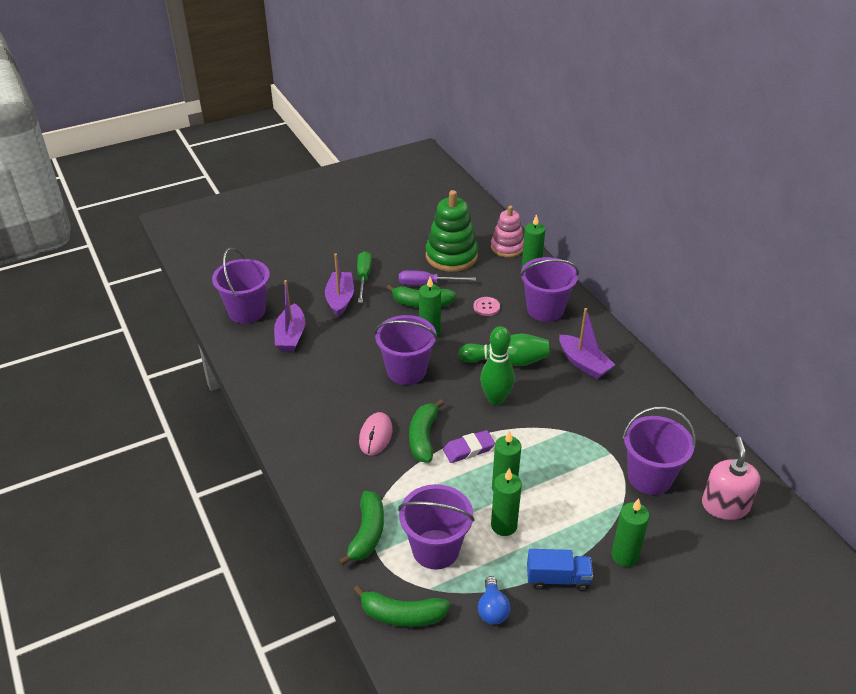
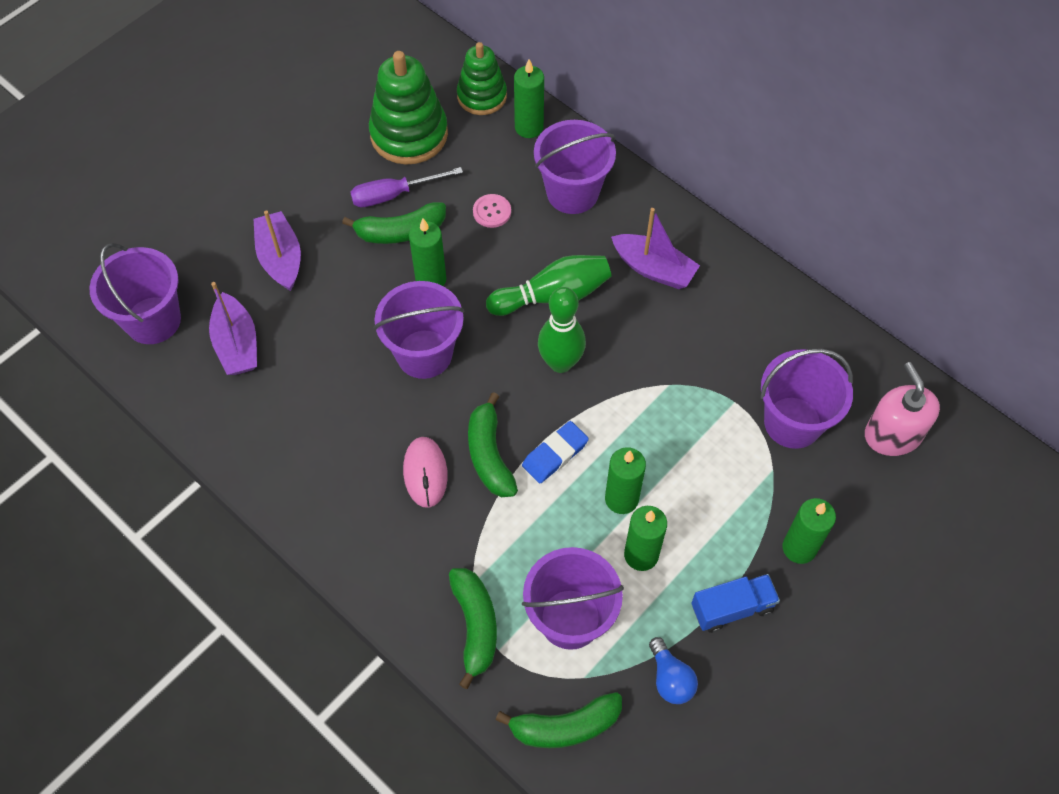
camera: 20 degrees left, 20 degrees up
green screwdriver [357,251,372,303] -> none
purple eraser [443,430,495,463] -> blue eraser [522,421,589,484]
pink stacking toy [491,206,524,258] -> green stacking toy [457,42,507,115]

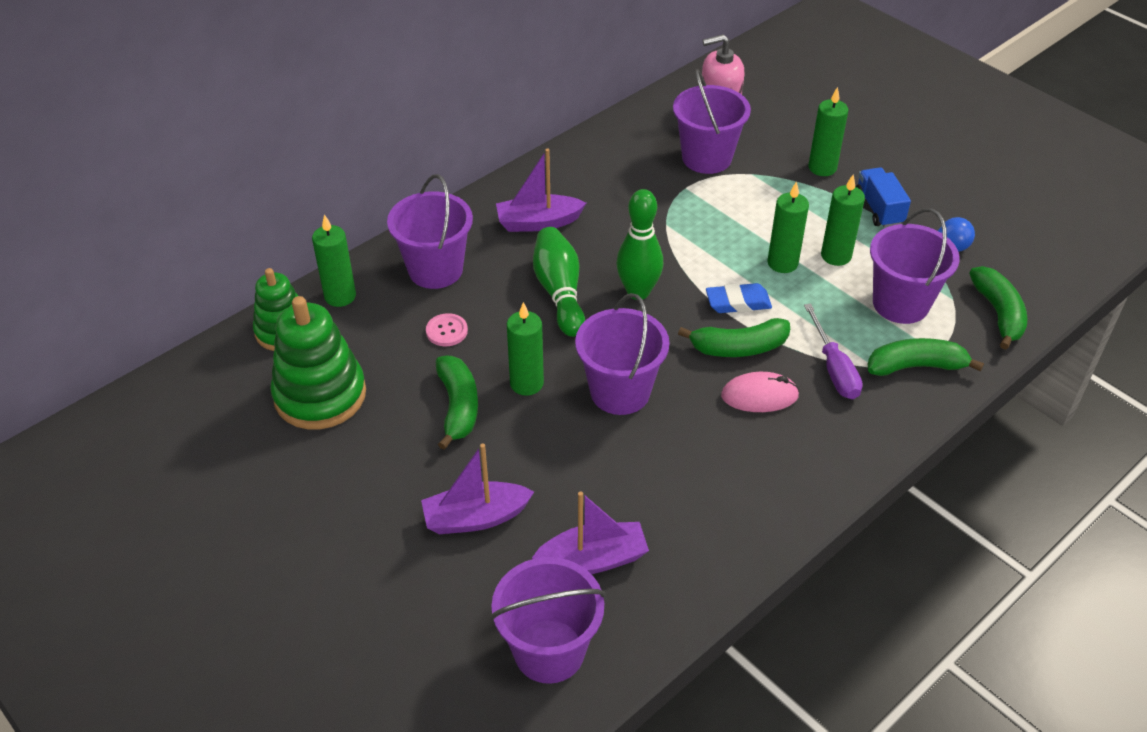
camera: 85 degrees left, 15 degrees down
purple screwdriver [350,167,463,207] -> purple screwdriver moved to [804,303,863,399]
blue eraser [522,421,589,484] -> blue eraser turned 60 degrees counterclockwise [706,283,772,313]
purple boat [611,208,700,289] -> purple boat turned 135 degrees counterclockwise [496,149,586,232]

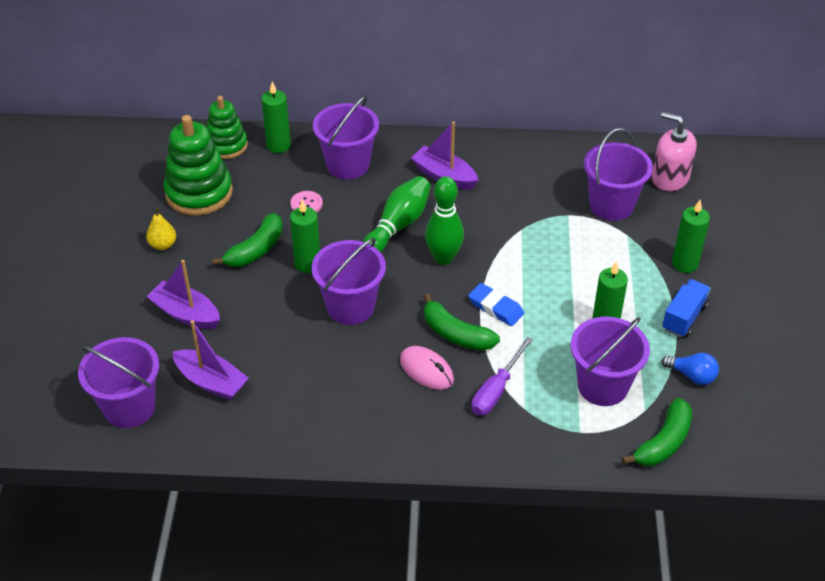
camera: 45 degrees right, 0 degrees up
green candle [768,181,809,273] -> none
green banana [868,338,984,376] -> none
none -> yellow pear [146,208,176,250]

